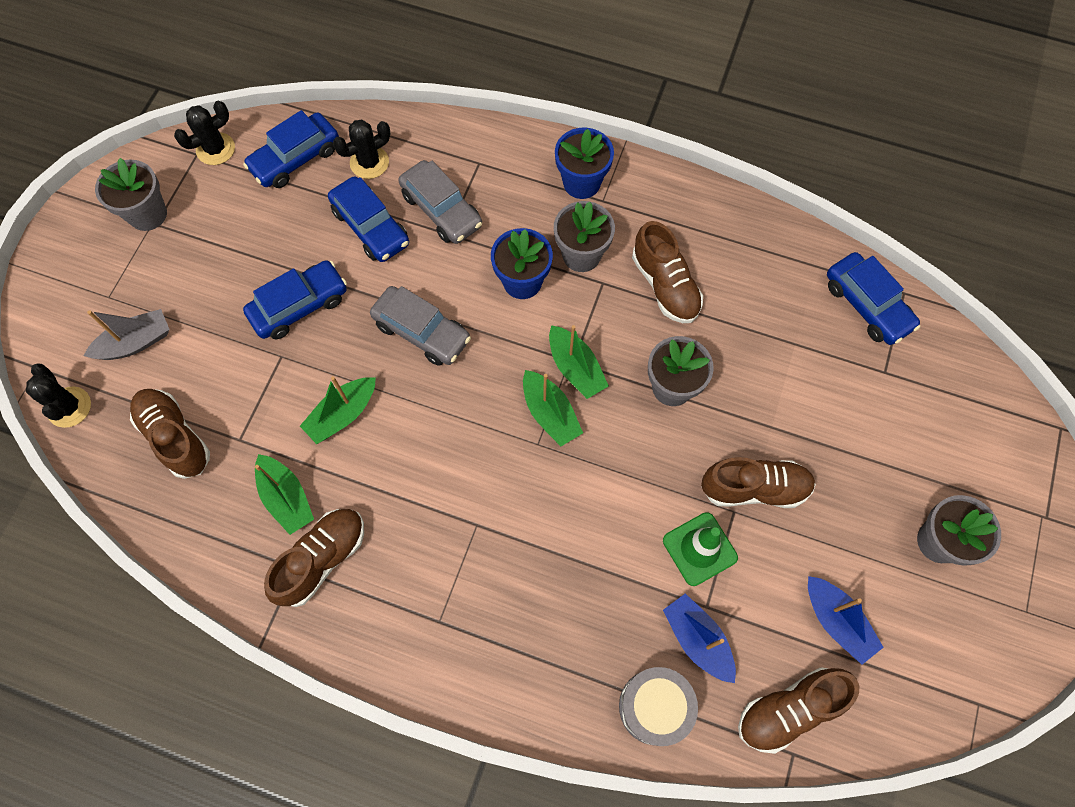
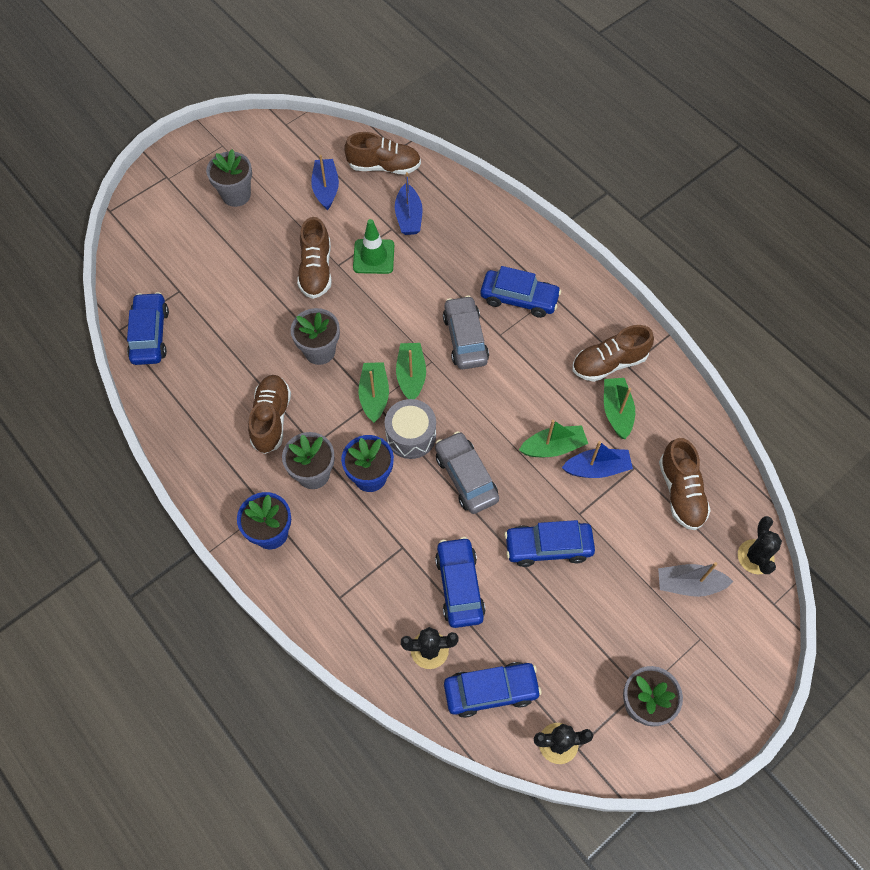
camera: 150 degrees left, 5 degrees down
grey car [398,160,482,244] -> grey car moved to [443,296,489,369]
grey drum [619,667,698,746] -> grey drum moved to [385,399,436,459]
brown shoe [701,457,816,508] -> brown shoe turned 120 degrees counterclockwise [297,217,332,299]
none -> blue car [480,266,561,318]
none -> blue boat [562,441,633,478]

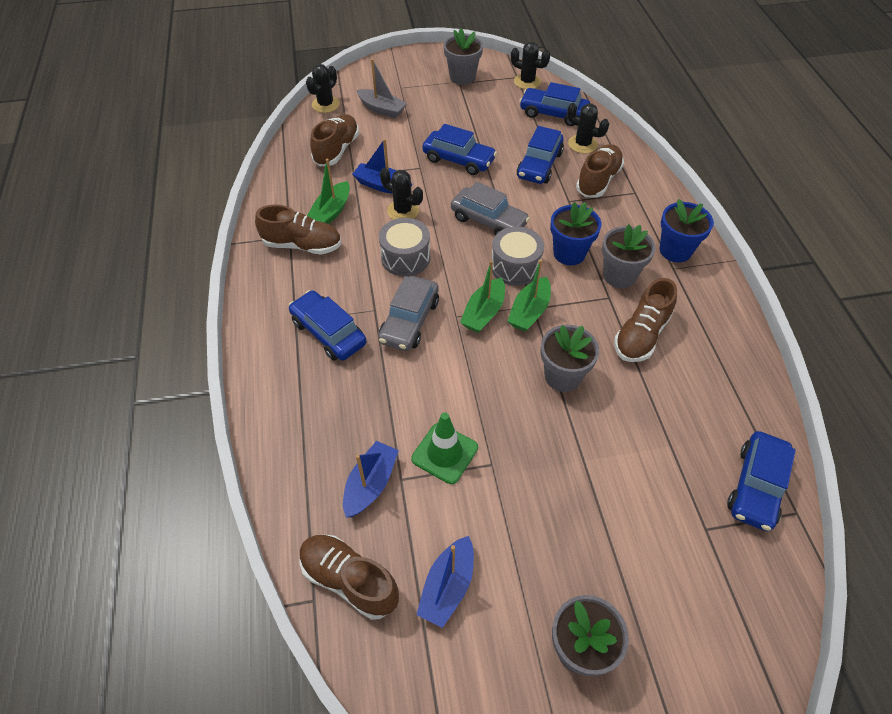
camera: 150 degrees left, 10 degrees down
brown shoe [297,217,332,299] -> brown shoe moved to [576,144,624,198]
grey car [435,431,499,514] -> grey car turned 60 degrees counterclockwise [451,182,530,235]
green boat [519,420,588,457] -> black cactus [380,168,423,220]
none -> grey drum [379,218,430,276]

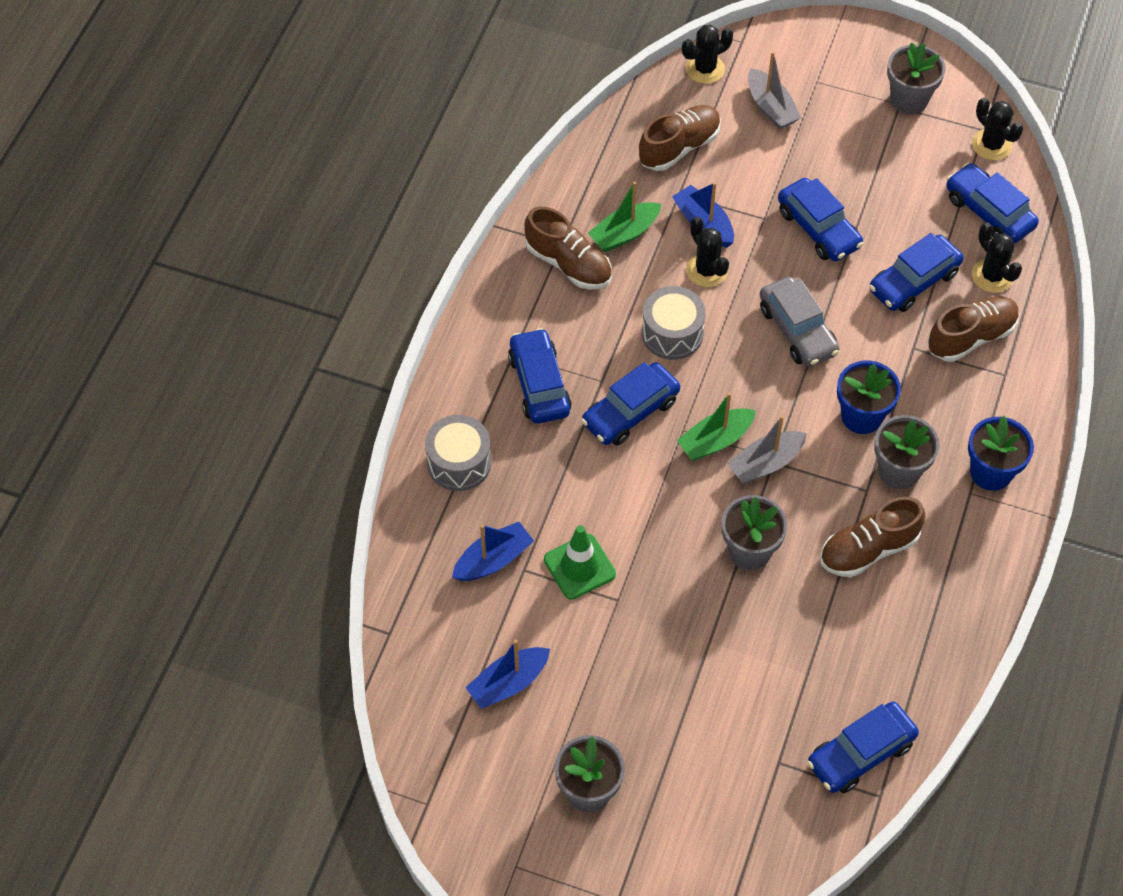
camera: 30 degrees right, 5 degrees up
brown shoe [299,535,399,620] -> none
grey car [378,276,439,351] -> blue car [581,362,680,446]
grey drum [491,226,544,286] -> grey drum moved to [425,415,491,491]
green boat [508,259,551,332] -> grey boat [727,416,807,484]

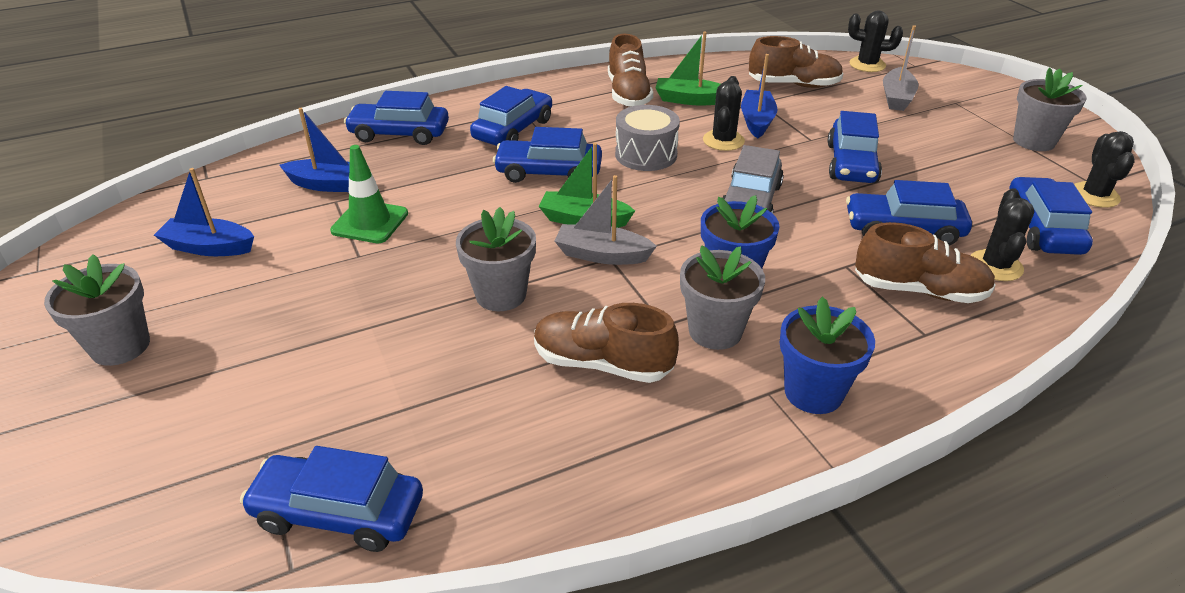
camera: 45 degrees right, 20 degrees down
grey drum [425,415,491,491] -> blue car [344,91,449,145]

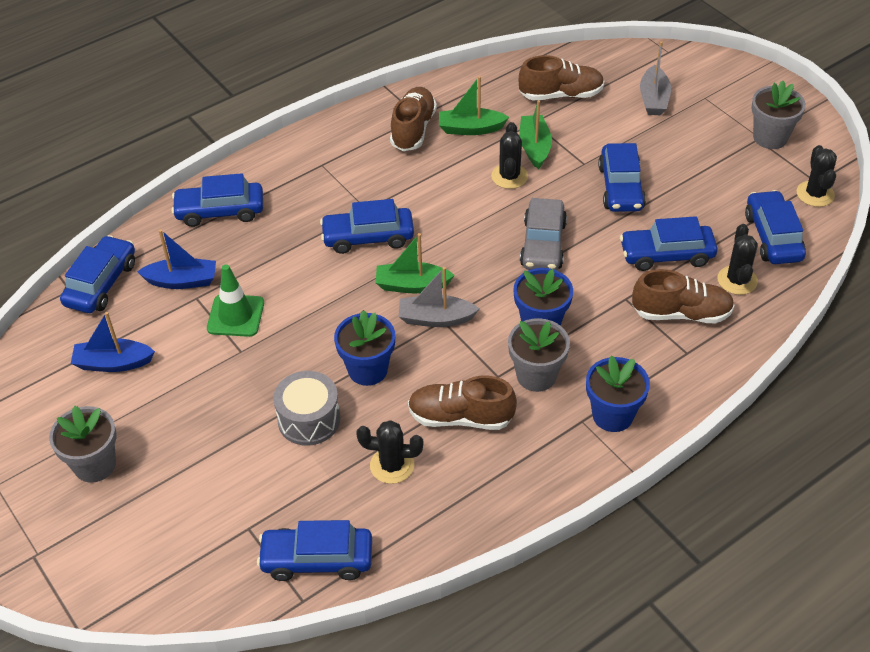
camera: 10 degrees left, 10 degrees up
grey flower pot [456,207,536,311] -> blue flower pot [334,310,395,386]
blue car [470,86,552,146] -> blue car moved to [60,235,135,313]
brown shoe [608,34,653,107] -> brown shoe turned 150 degrees counterclockwise [390,87,437,151]
grey drum [615,105,680,171] -> grey drum moved to [273,371,340,446]
blue boat [741,54,778,138] -> green boat [519,100,552,169]
black cactus [848,11,903,72] -> black cactus moved to [356,420,423,484]

